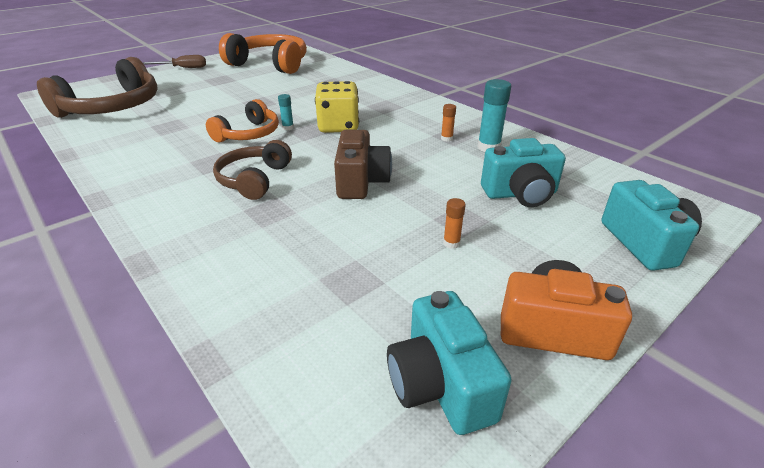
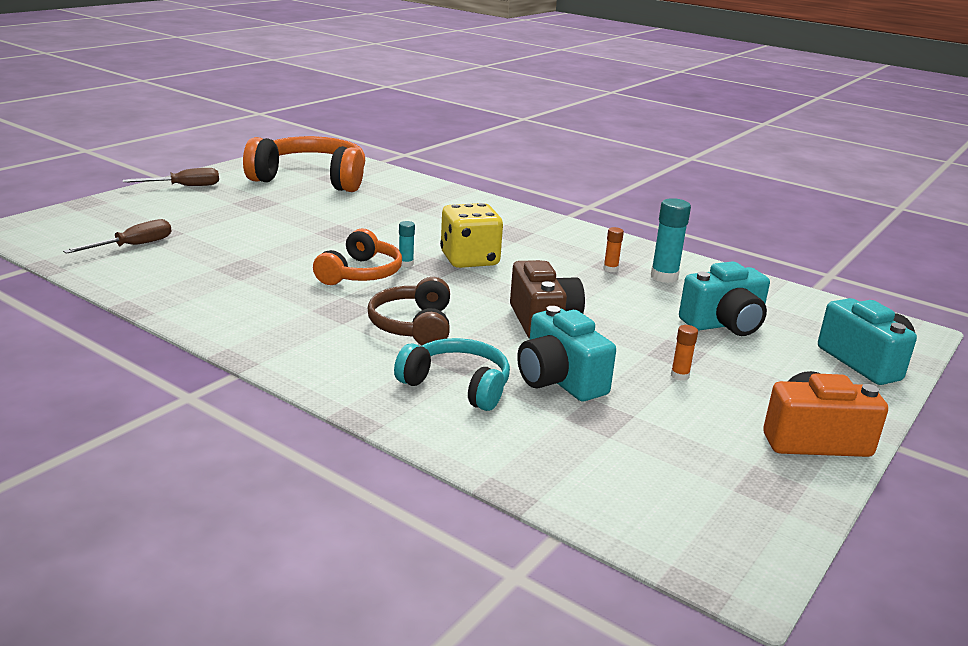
camera: 15 degrees left, 10 degrees down
brown headphones [37,57,158,118] -> brown screwdriver [63,219,172,254]
turquoise camera [387,291,512,435] -> turquoise camera moved to [517,306,616,401]
none -> turquoise headphones [394,338,510,411]

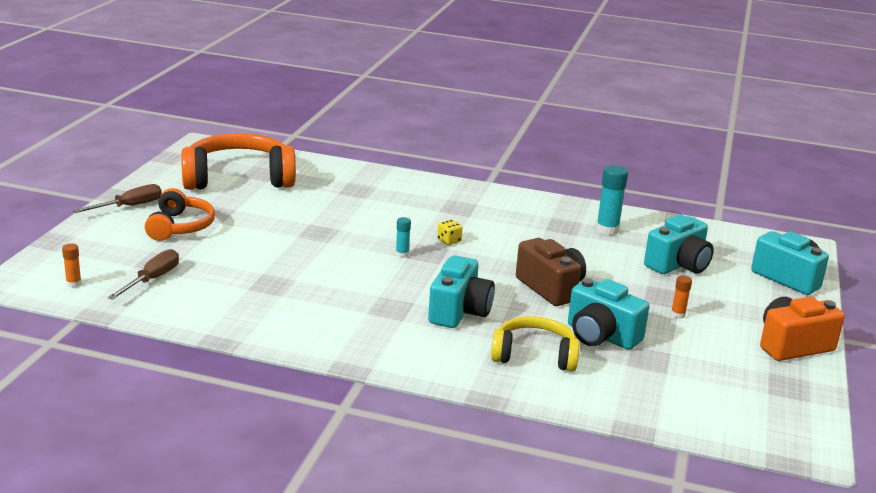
camera: 20 degrees left, 0 degrees up
orange headphones [313,229,402,285] -> orange headphones moved to [145,188,215,241]
brown headphones [368,277,450,345] -> turquoise camera [428,255,495,328]
turquoise headphones [394,338,510,411] -> yellow headphones [491,316,580,371]
yellow dice [440,203,503,268] -> yellow dice [437,220,462,245], size x0.42
orange glue stick [604,227,624,272] -> orange glue stick moved to [62,244,82,288]

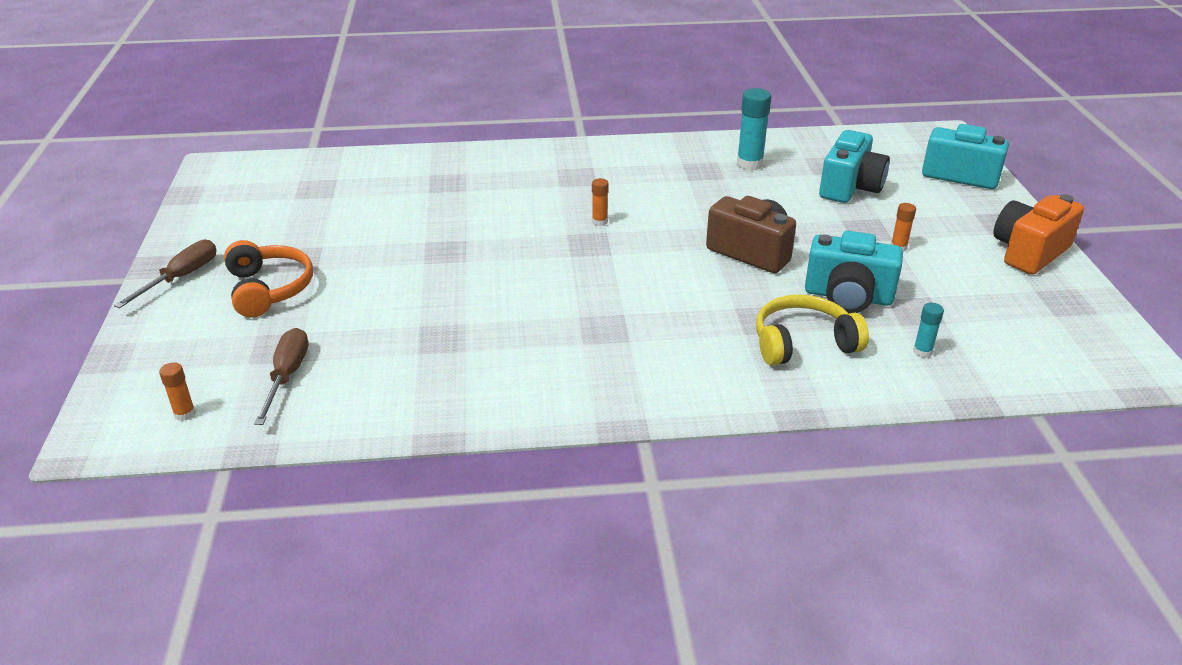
camera: 20 degrees left, 10 degrees up
orange headphones [181,133,296,190] -> none
turquoise glue stick [396,217,411,258] -> turquoise glue stick moved to [913,303,944,358]
turquoise camera [428,255,495,328] -> none
yellow dice [437,220,462,245] -> orange glue stick [592,178,609,226]

